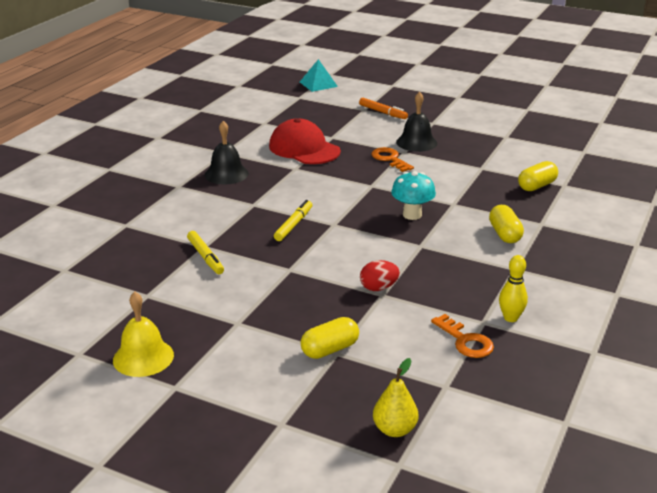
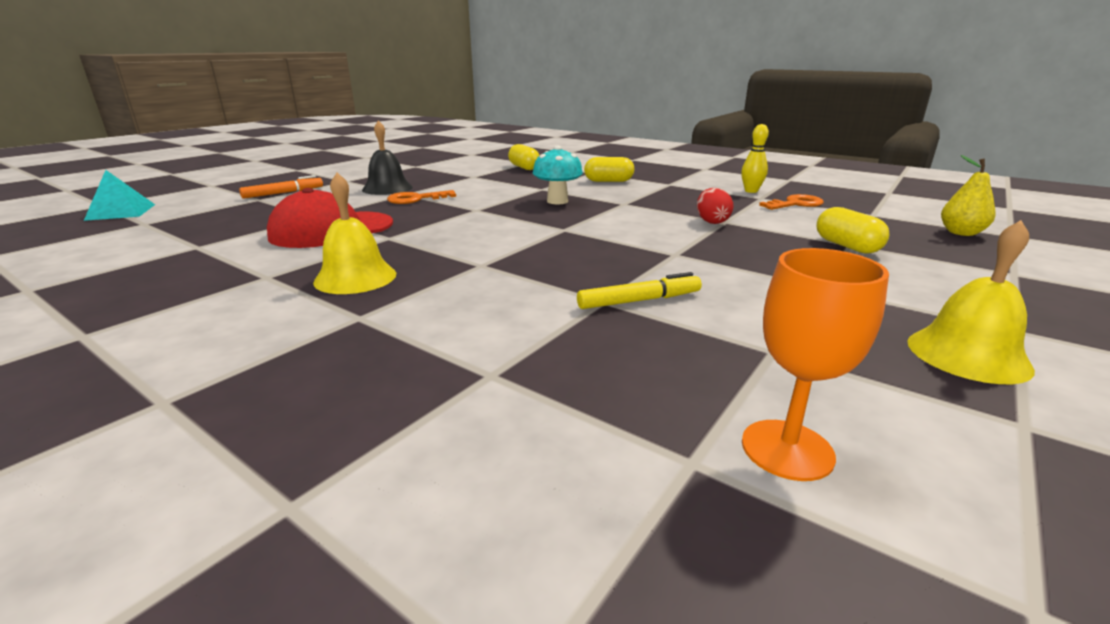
camera: 80 degrees left, 5 degrees down
black bell [205,121,249,184] -> yellow bell [313,173,396,294]
yellow marker [274,200,312,241] -> none
none -> orange goblet [742,248,889,481]

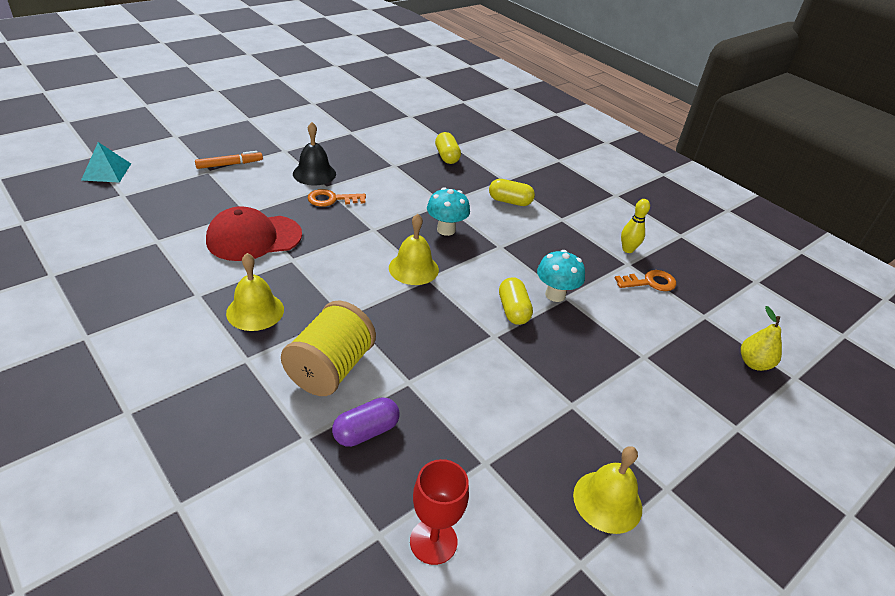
camera: 10 degrees right, 15 degrees up
yellow marker [577,272,702,309] -> none
red egg [697,188,734,224] -> turquoise mushroom [537,250,585,302]
orange goblet [742,248,889,481] -> red goblet [410,459,469,565]
yellow capsule [817,207,889,253] -> yellow capsule moved to [499,277,533,325]
none -> yellow spool [281,300,376,396]
none -> purple capsule [332,397,400,447]
none -> yellow bell [389,214,439,285]

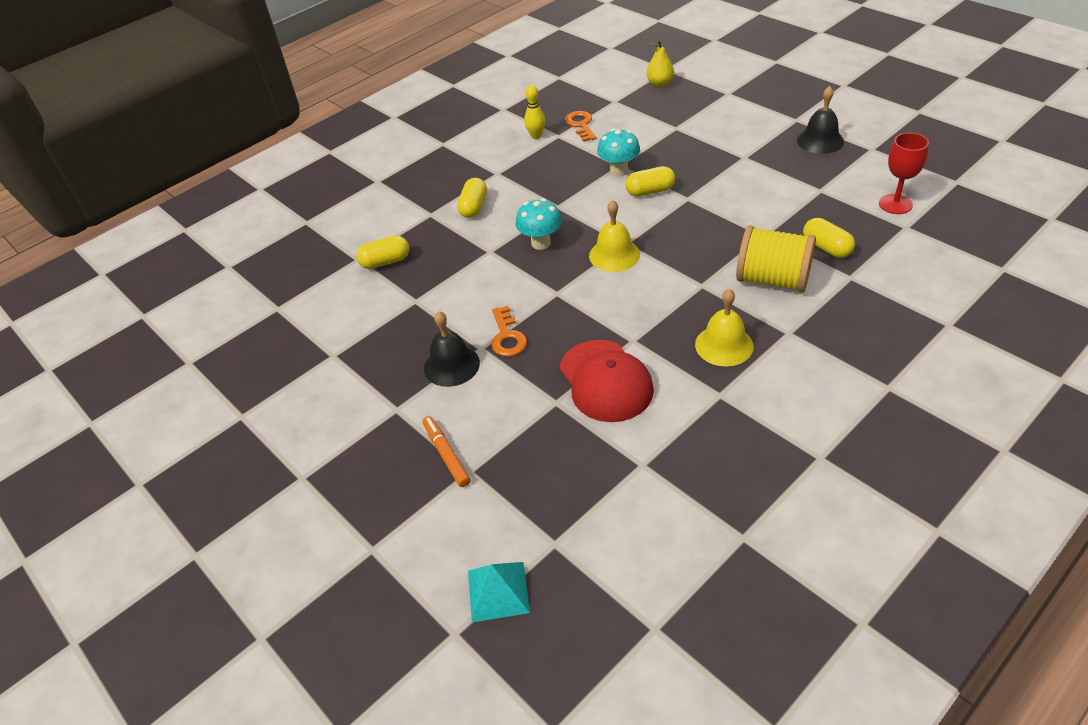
camera: 85 degrees left, 5 degrees up
purple capsule [332,397,400,447] -> yellow capsule [803,218,855,258]
yellow bell [573,446,642,534] -> black bell [797,86,844,154]

